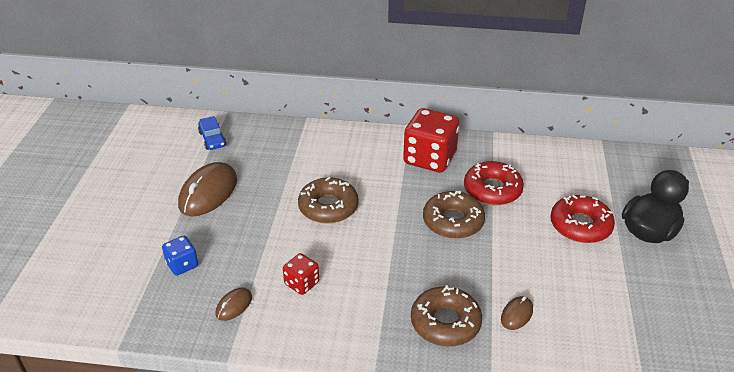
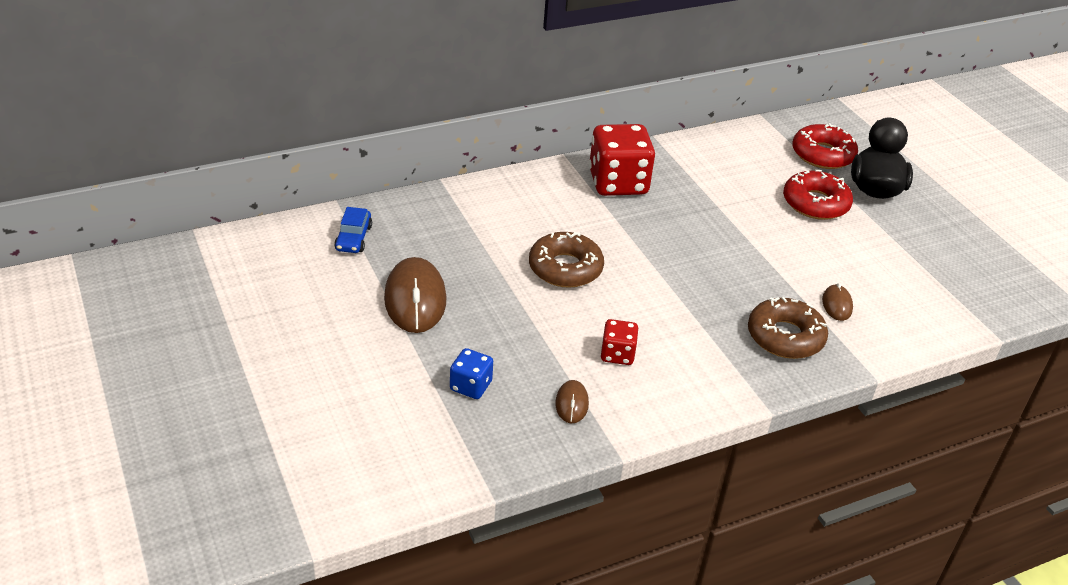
camera: 35 degrees left, 0 degrees up
blue car [198,116,227,150] -> blue car turned 60 degrees clockwise [334,207,372,253]
brown donut [423,191,485,239] -> none
red donut [464,161,524,205] -> red donut moved to [792,123,858,169]

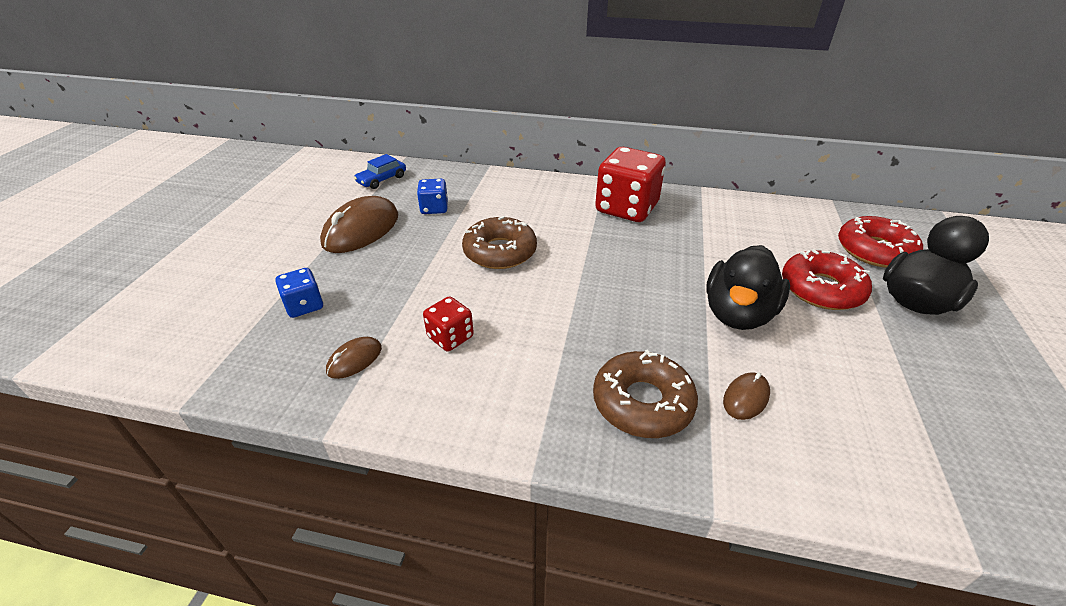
camera: 40 degrees right, 0 degrees up
none -> blue dice [417,179,448,214]
none -> black duck [706,245,790,330]

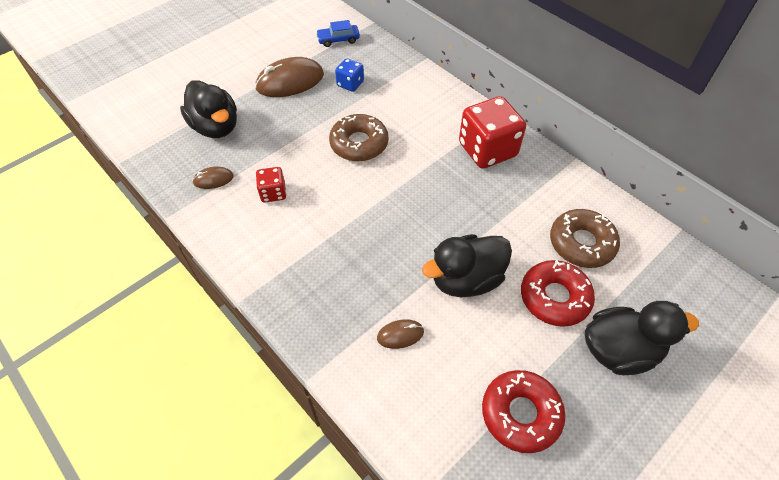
camera: 35 degrees right, 15 degrees up
blue dice [275,268,323,318] -> black duck [180,80,237,138]
brown donut [593,349,698,438] -> brown donut moved to [550,209,620,268]
red donut [838,216,923,268] -> red donut moved to [482,370,565,453]

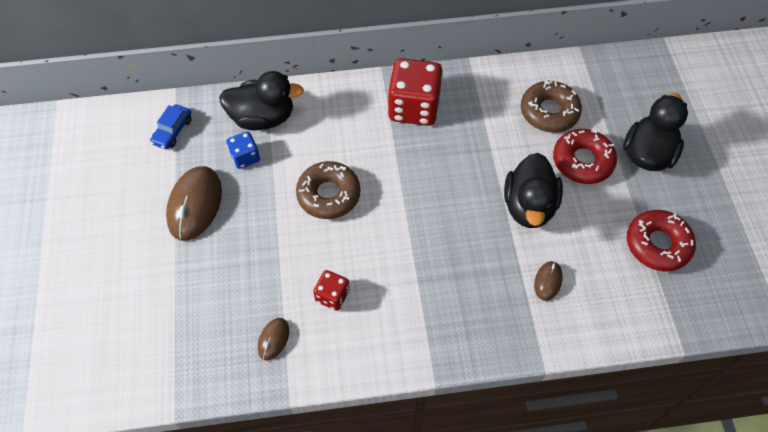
camera: 55 degrees left, 5 degrees up
black duck [180,80,237,138] -> black duck moved to [219,71,304,130]

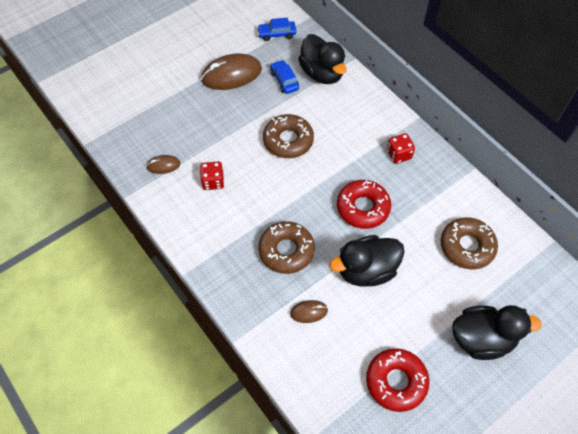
camera: 60 degrees right, 0 degrees up
blue dice [226,131,260,169] -> blue car [270,60,299,94]
red dice [388,58,443,126] -> red dice [387,133,415,164], size x0.51
red donut [553,129,617,184] -> red donut moved to [337,180,391,229]
none -> brown donut [258,221,315,274]

